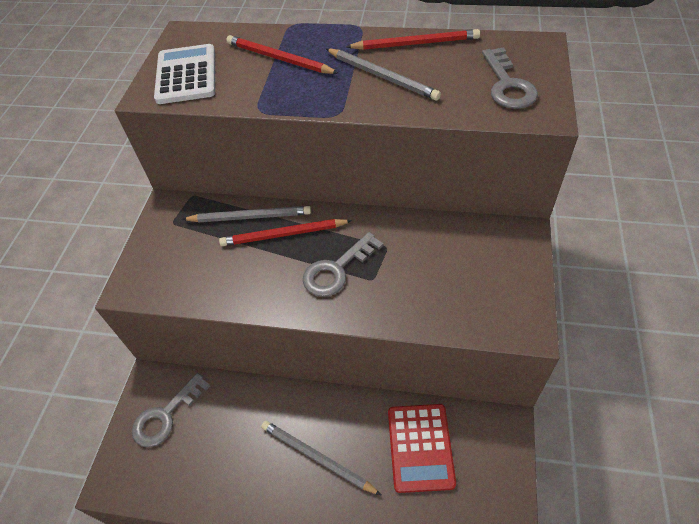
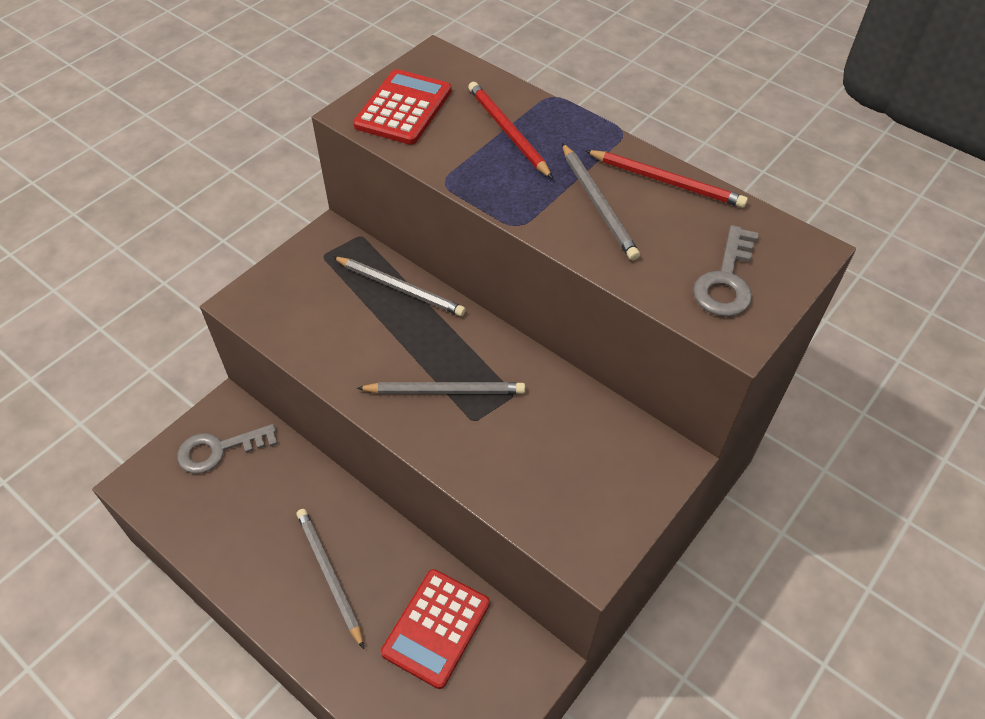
camera: 25 degrees right, 0 degrees up
white calculator [154,44,215,104] -> red calculator [353,69,452,145]
red pencil [219,219,352,246] -> none
grey key [303,232,383,297] -> grey pencil [357,382,525,394]

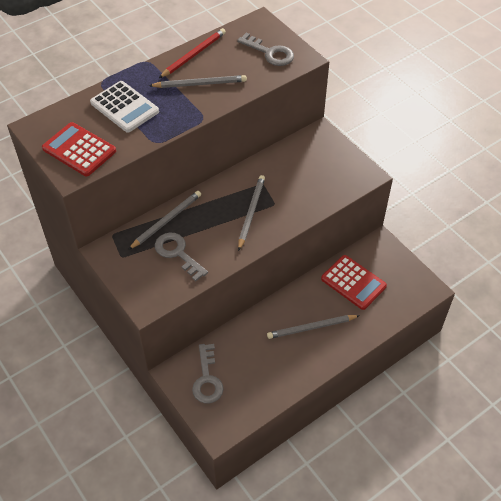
camera: 75 degrees left, 0 degrees up
red pencil [468,82,553,179] -> white calculator [90,81,159,132]
none -> grey key [155,233,208,281]

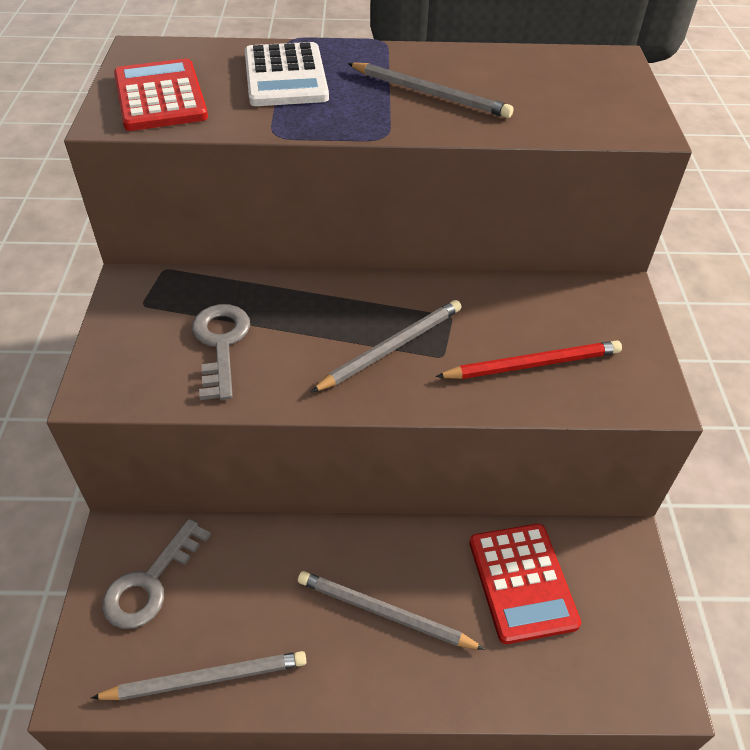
camera: 35 degrees right, 5 degrees down
grey pencil [128,191,201,250] -> grey pencil moved to [91,651,307,700]
red pencil [159,28,226,78] -> red pencil moved to [435,341,622,379]
grey key [237,33,294,66] -> none

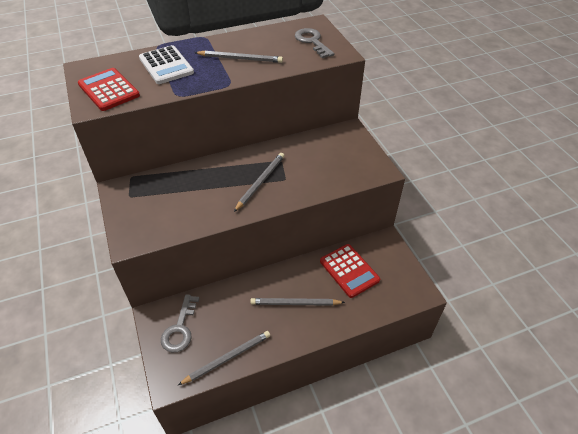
camera: 20 degrees left, 0 degrees up
grey key [192,304,250,400] -> grey key moved to [295,28,334,58]
red pencil [435,341,622,379] -> none

